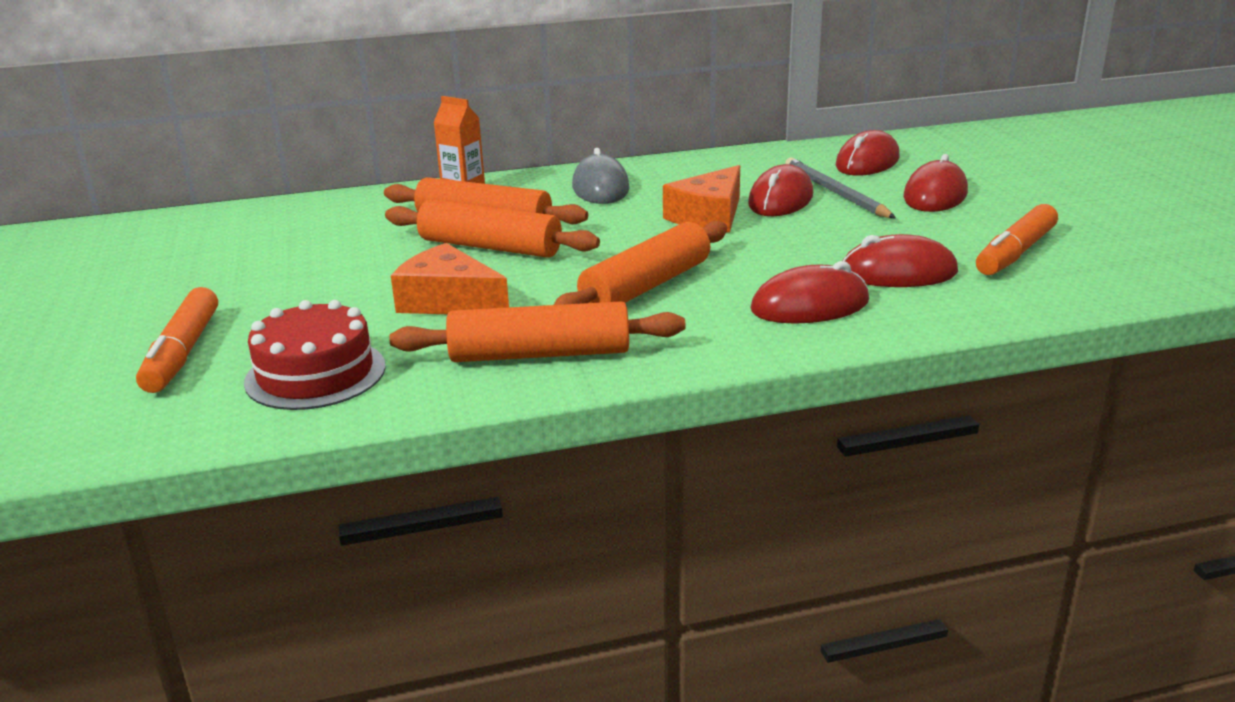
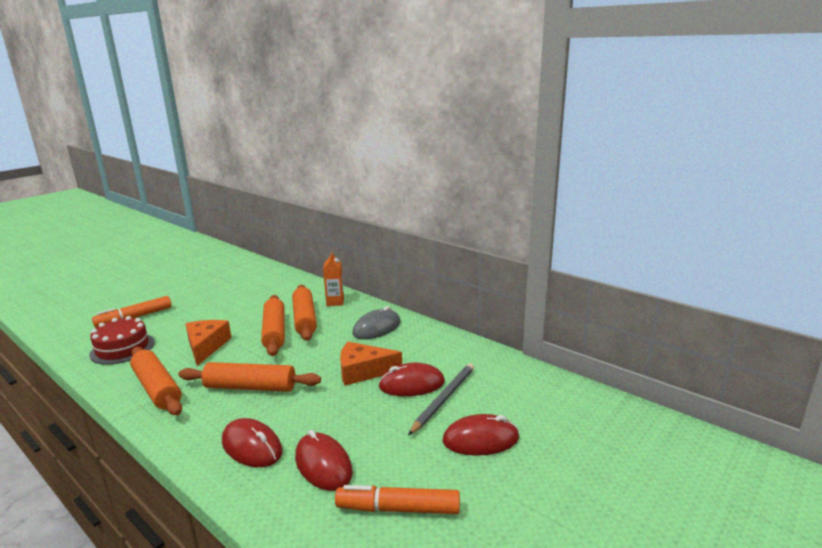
camera: 55 degrees right, 5 degrees down
red mouse [836,130,900,176] -> none

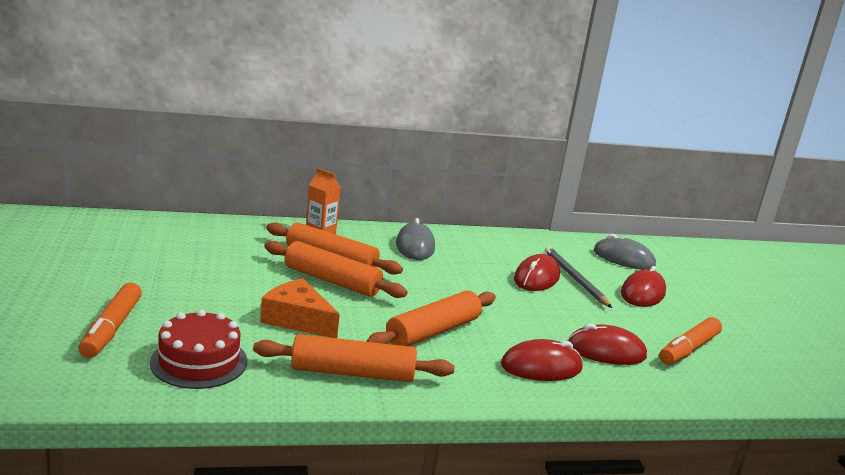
camera: 55 degrees left, 0 degrees up
orange cheese [340,342,402,386] -> none
none -> grey mouse [594,234,656,270]

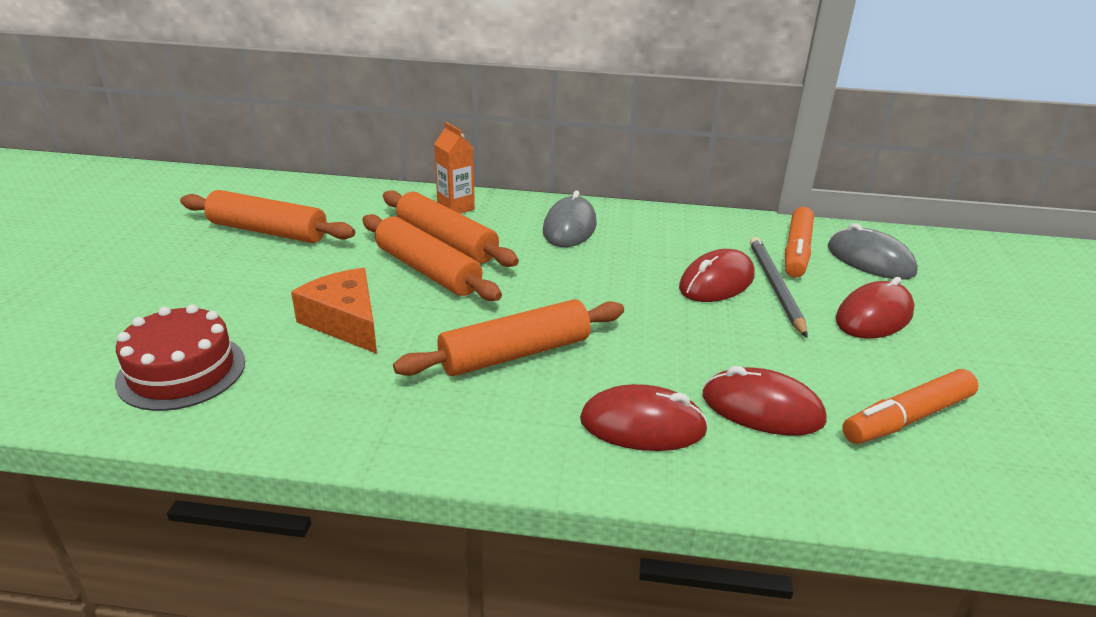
camera: 20 degrees right, 10 degrees up
orange marker [79,283,142,358] -> orange marker moved to [785,207,814,278]
orange rolling pin [253,334,454,382] -> orange rolling pin moved to [180,190,355,243]

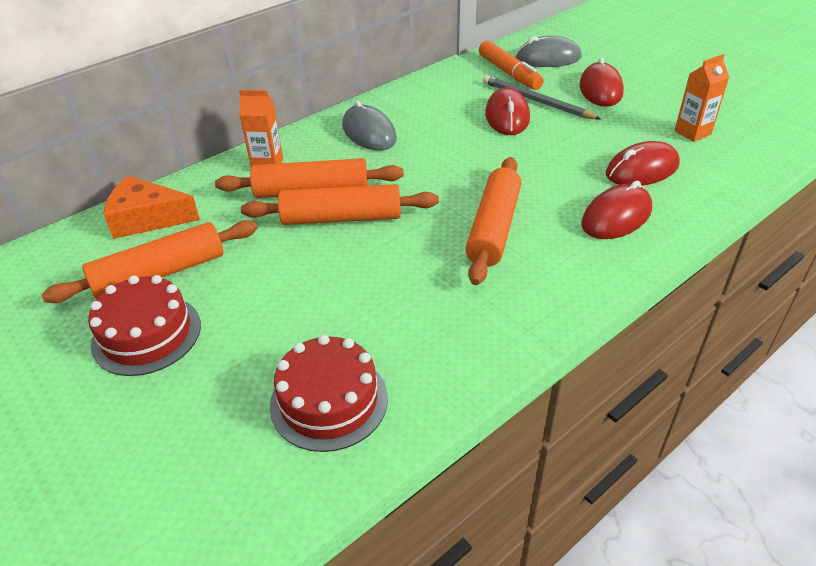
camera: 45 degrees left, 10 degrees up
orange cheese [291,268,377,354] -> orange cheese moved to [103,176,200,239]
orange marker [842,369,979,444] -> orange carton [674,54,729,142]
none -> red cake [88,275,201,376]

